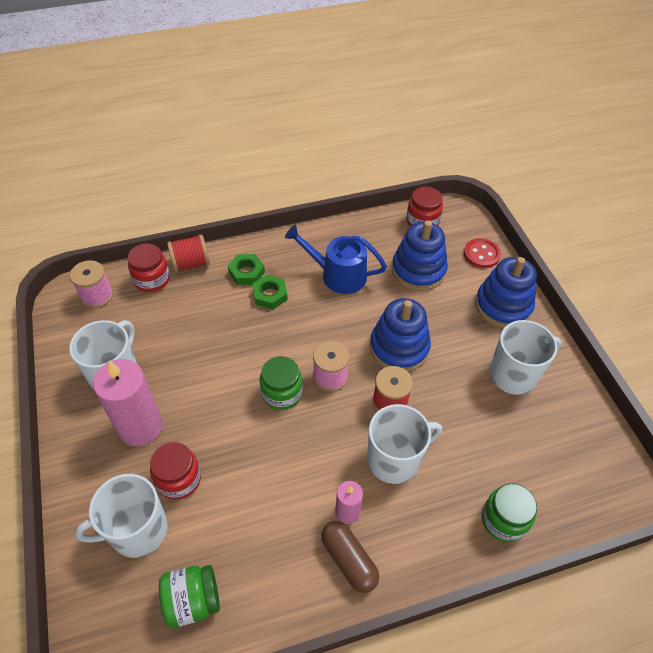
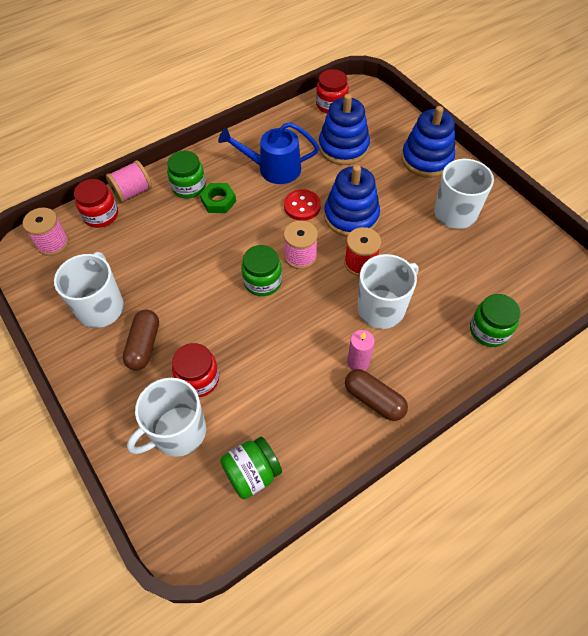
camera: 15 degrees left, 5 degrees up
pink candle [93,359,163,446] -> brown capsule [123,310,159,370]
red spool [167,235,210,272] -> pink spool [106,160,152,203]
green nut [228,254,265,285] -> green jar [167,151,206,198]
red button [464,238,501,268] -> red button moved to [284,189,321,221]

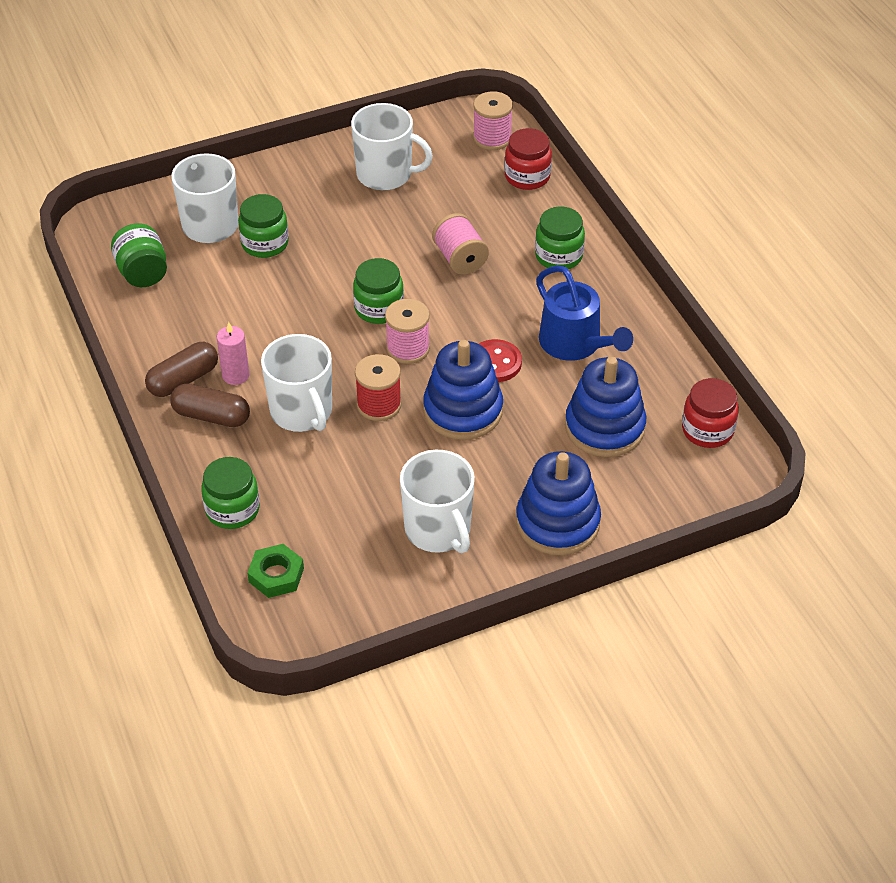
camera: 100 degrees right, 10 degrees down
pink spool [106,160,152,203] -> pink spool moved to [432,213,489,275]
brown capsule [123,310,159,370] -> brown capsule moved to [170,384,250,427]
red jar [172,343,219,397] -> green jar [238,194,289,258]
green nut [200,183,236,213] -> green nut moved to [247,544,304,598]
blue watering can [218,122,319,184] -> blue watering can turned 135 degrees clockwise [536,265,633,361]

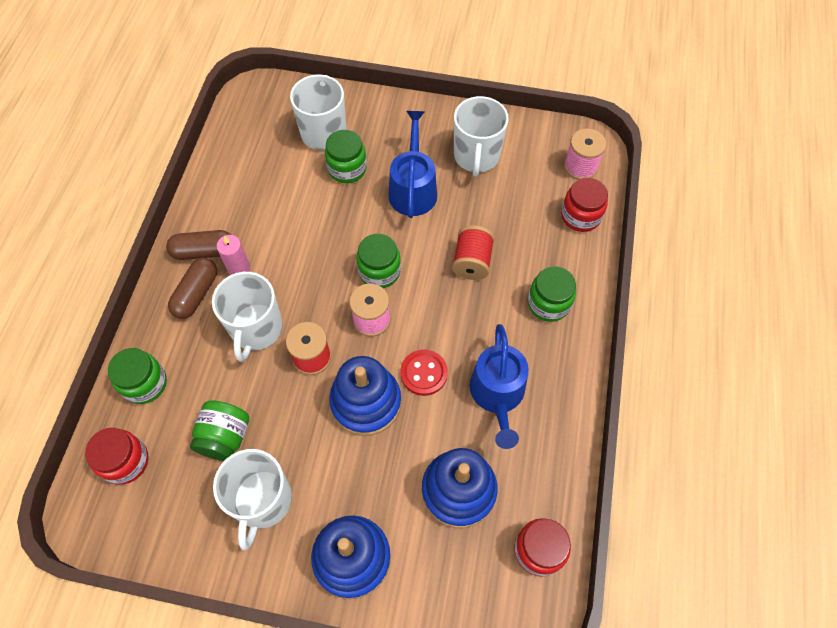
camera: 35 degrees right, 15 degrees up
green jar [111,223,167,287] -> green jar moved to [190,400,249,461]
brown capsule [170,384,250,427] -> brown capsule turned 60 degrees clockwise [168,257,217,319]
green nut [247,544,304,598] -> red jar [85,428,149,485]
white mug [351,103,433,191] -> white mug turned 45 degrees clockwise [454,96,509,177]
pink spool [432,213,489,275] -> red spool [452,225,495,280]
none -> blue watering can [388,111,437,218]

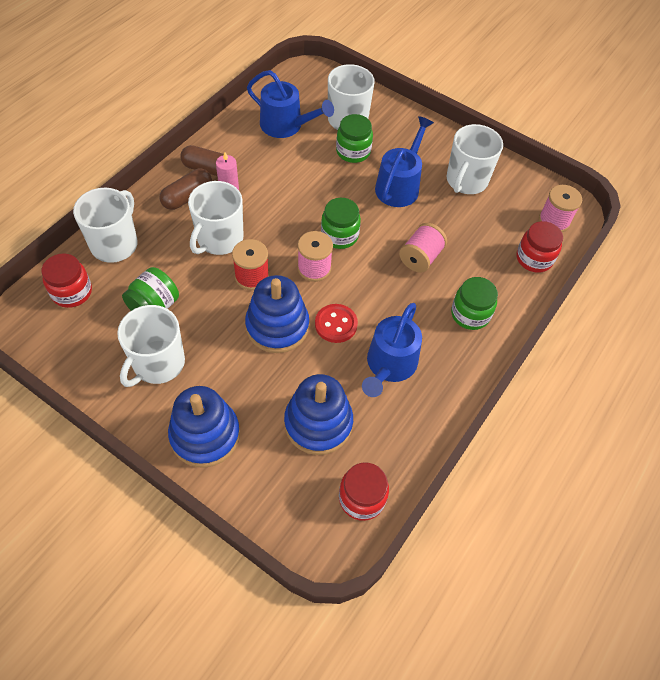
camera: 20 degrees right, 5 degrees down
green jar [108,348,167,404] -> white mug [73,188,138,263]
red spool [452,225,495,280] -> pink spool [399,223,447,273]
none -> blue watering can [247,70,334,138]

